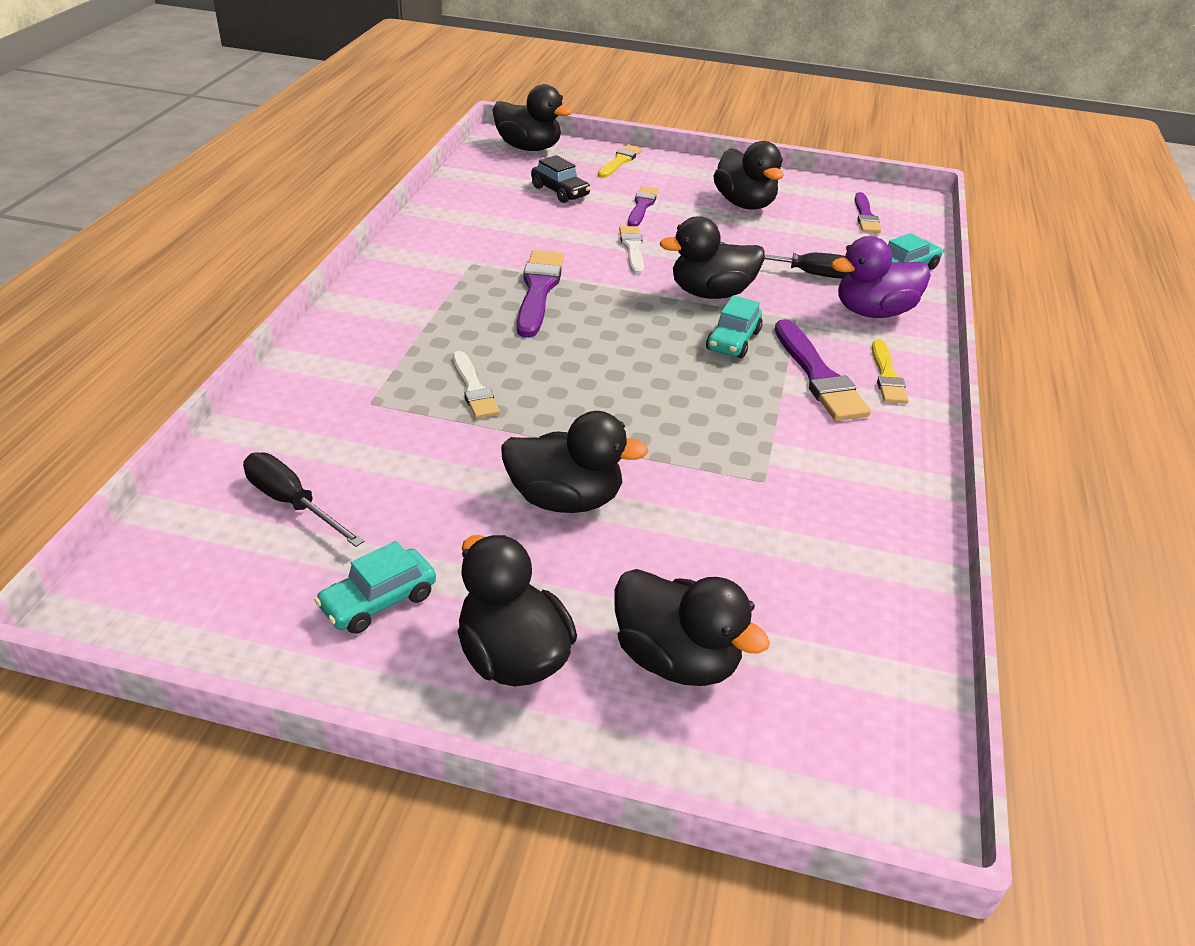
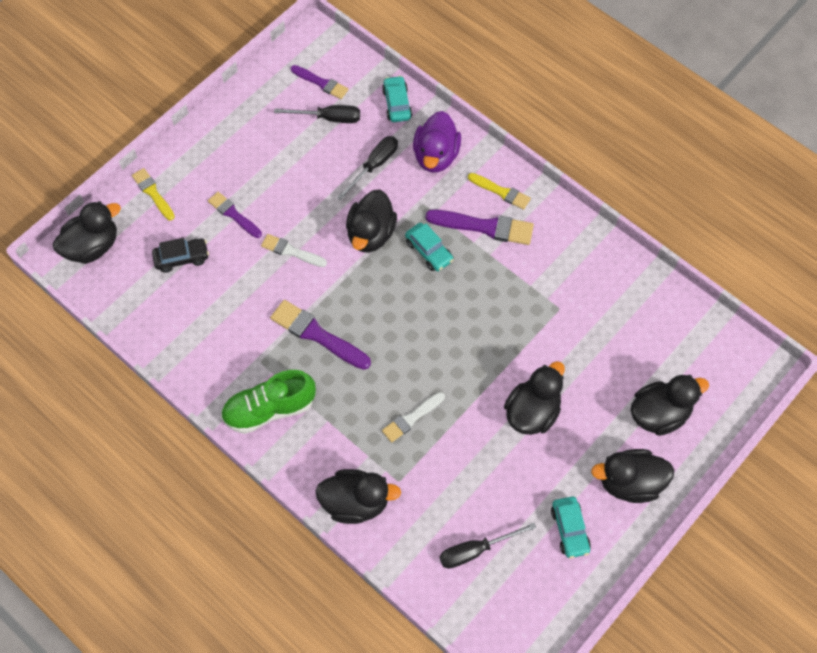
camera: 60 degrees left, 25 degrees up
white brush [453,351,500,419] -> white brush turned 135 degrees clockwise [382,392,445,442]
black duck [713,141,784,210] -> black duck moved to [315,469,401,524]
none -> green shoe [221,370,316,434]
none -> black screwdriver [274,105,360,123]

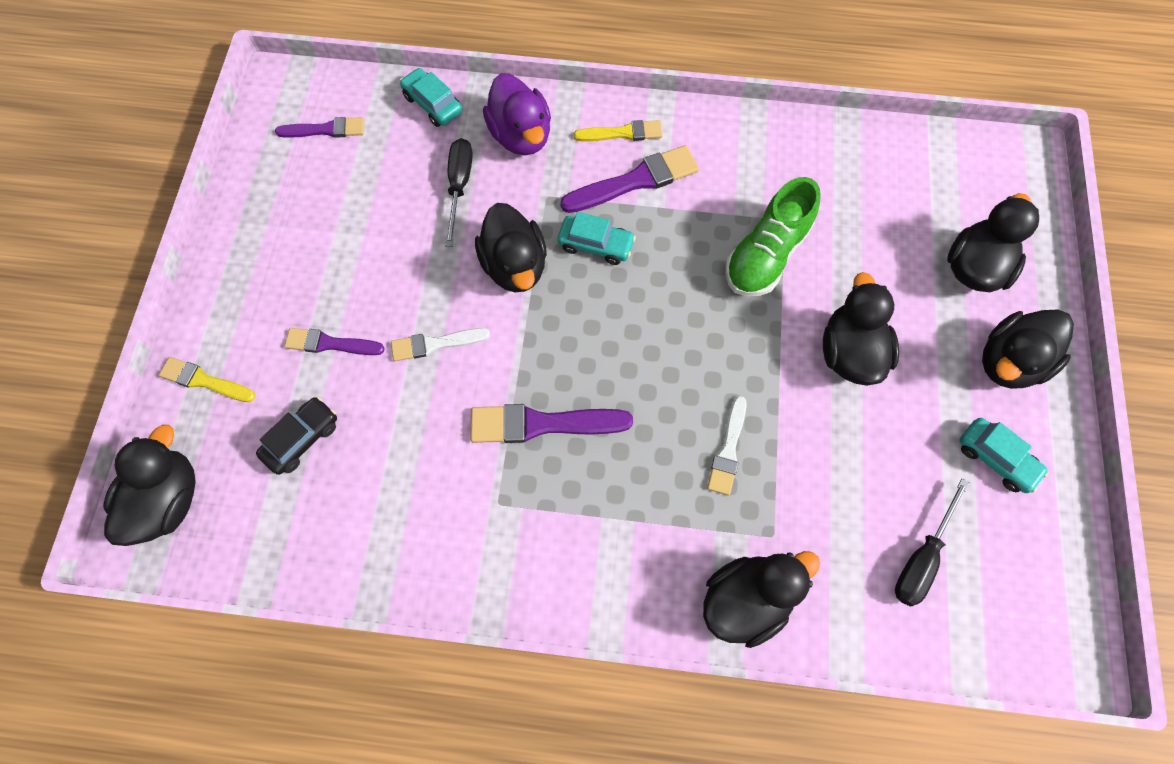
camera: 35 degrees left, 5 degrees up
green shoe [221,370,316,434] -> green shoe moved to [725,177,821,296]
black screwdriver [274,105,360,123] -> none

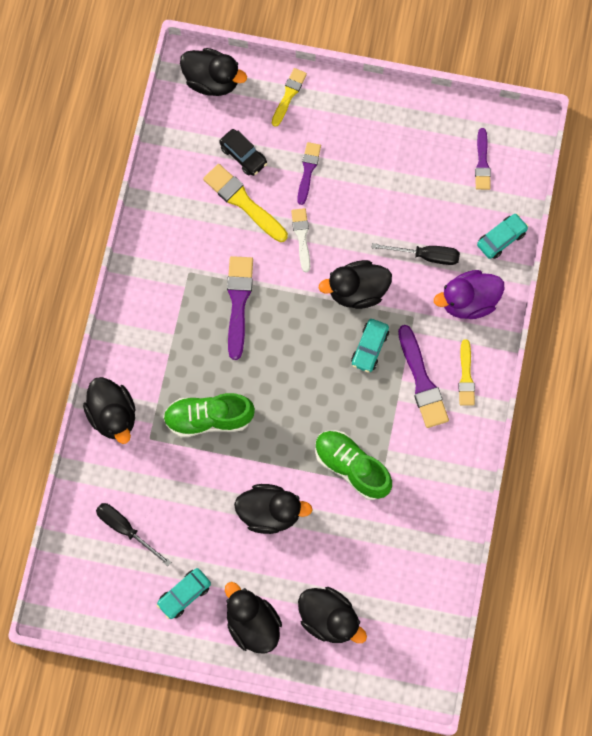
camera: 95 degrees right, 5 degrees up
white brush [707,396,747,495] -> green shoe [163,393,255,437]
none -> yellow brush [203,164,288,242]

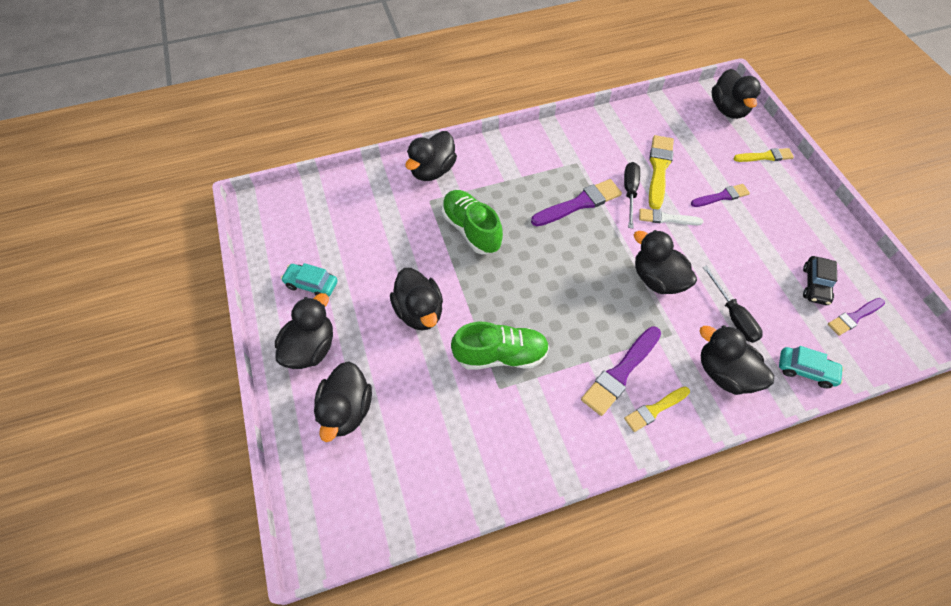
camera: 60 degrees right, 15 degrees down
black screwdriver [96,503,171,566] -> black screwdriver moved to [624,162,640,228]
black car [219,129,267,176] -> black car moved to [803,256,837,305]
white brush [291,208,310,272] -> white brush turned 135 degrees counterclockwise [639,209,703,225]
green shoe [315,430,392,500] -> green shoe turned 75 degrees clockwise [451,322,549,370]
turquoise car [351,319,389,373] -> none
purple duck [434,270,504,319] -> black duck [700,325,774,395]

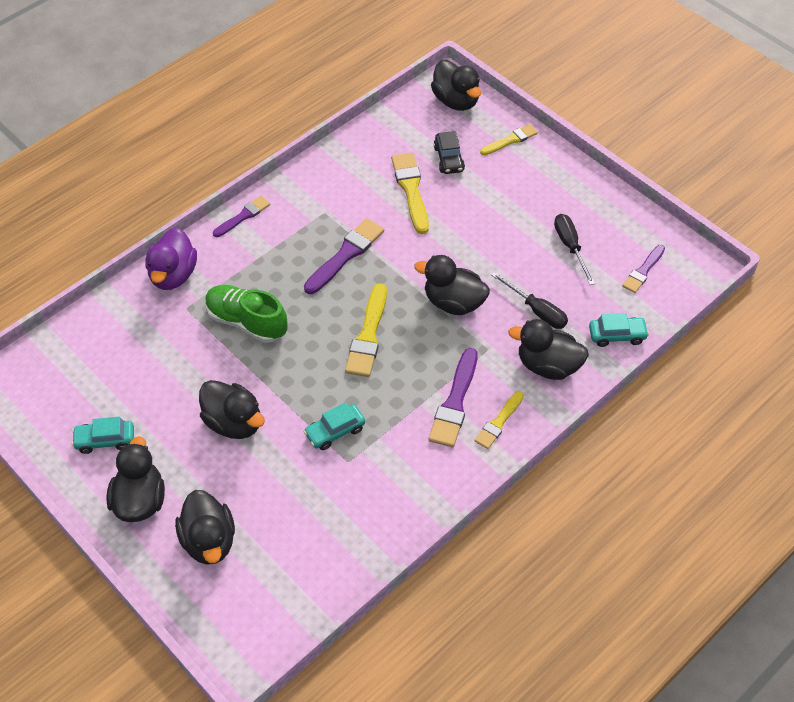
camera: 25 degrees left, 5 degrees down
black duck [405,131,457,181] -> purple duck [146,227,197,290]
green shoe [451,322,549,370] -> turquoise car [303,402,365,450]
black screwdriver [624,162,640,228] -> black screwdriver moved to [554,214,595,285]
white brush [639,209,703,225] -> none
purple brush [691,184,750,207] -> purple brush moved to [213,196,270,237]
black car [803,256,837,305] -> black car moved to [434,131,465,174]
none -> yellow brush [345,283,387,377]

